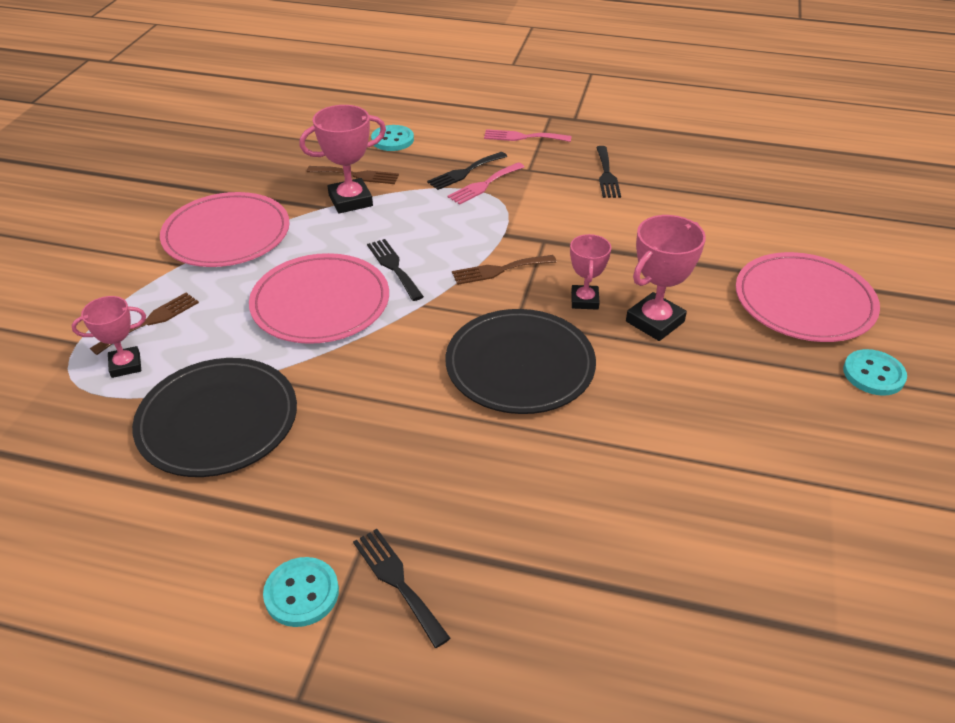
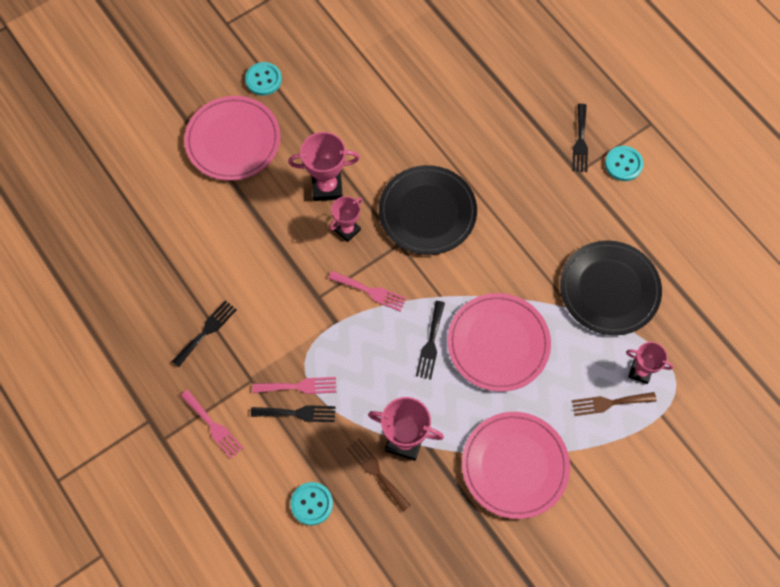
camera: 140 degrees left, 25 degrees up
brown fork [452,255,557,285] -> pink fork [328,271,407,312]

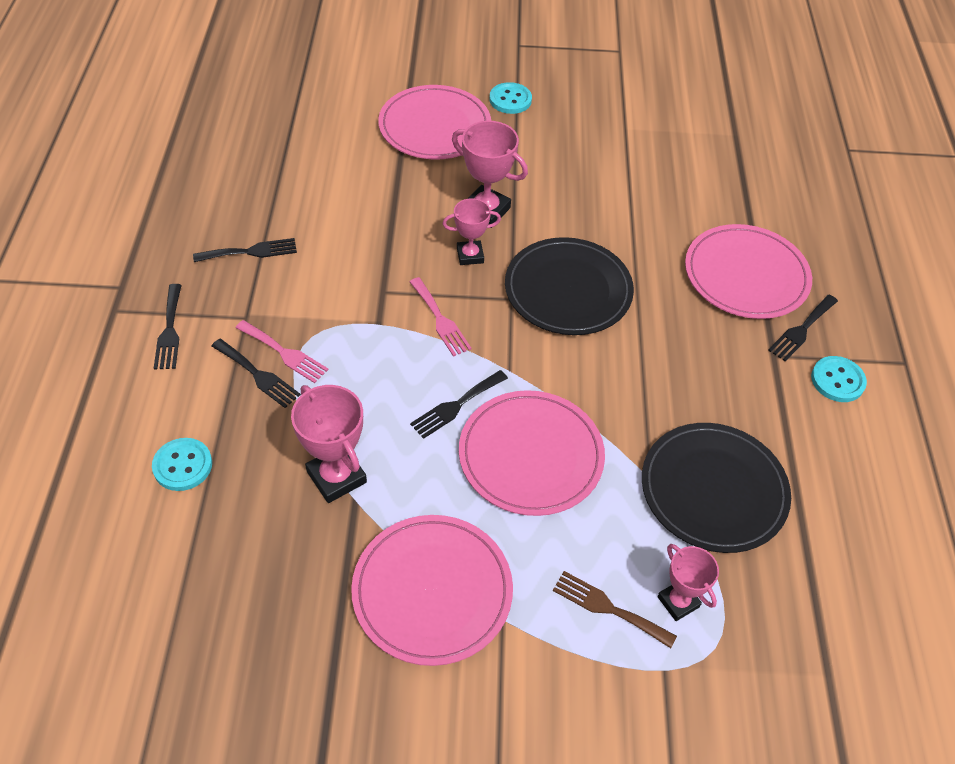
camera: 35 degrees right, 15 degrees down
pink fork [180,390,243,459] -> black fork [154,284,182,370]
brown fork [346,438,411,512] -> none
none -> pink plate [685,224,812,319]

